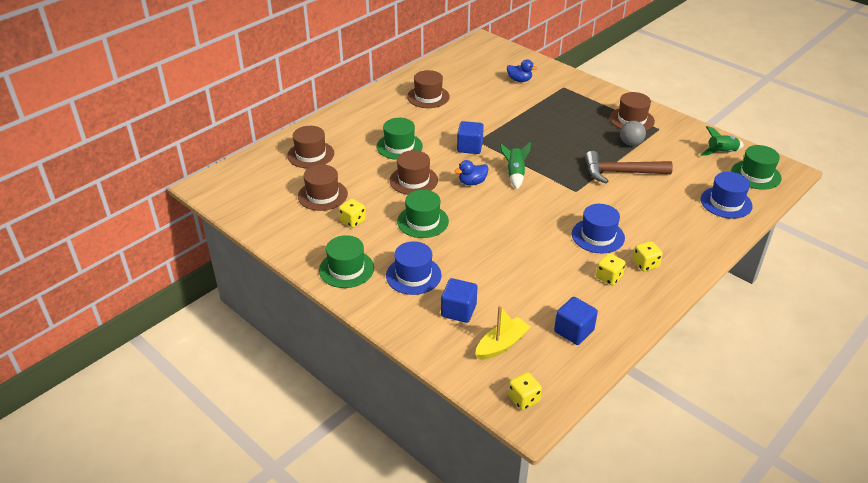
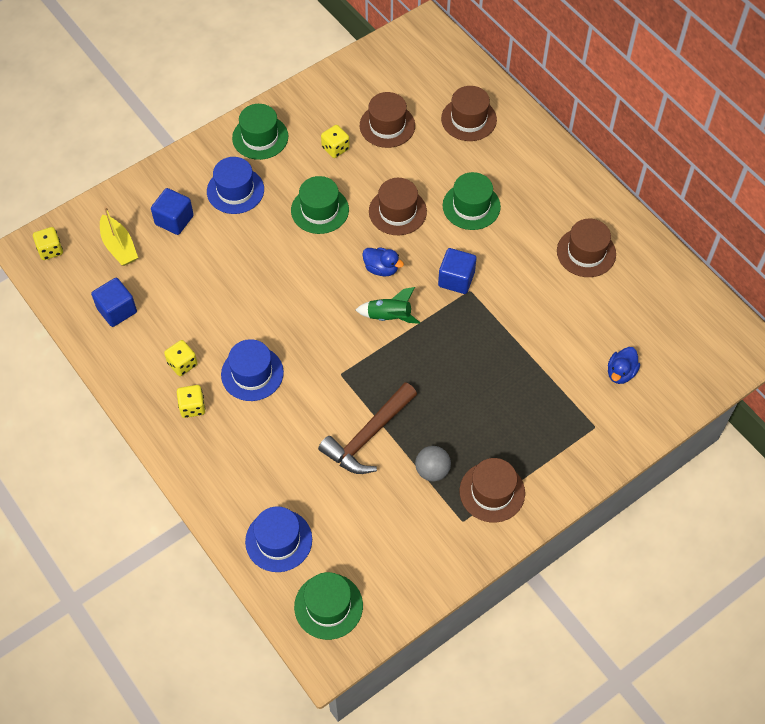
camera: 100 degrees right, 20 degrees up
blue duck [455,160,489,185] -> blue duck turned 135 degrees clockwise [362,247,404,276]
brown hammer [585,151,673,184] -> brown hammer turned 150 degrees counterclockwise [318,382,417,474]
green rocket [701,126,744,156] -> none

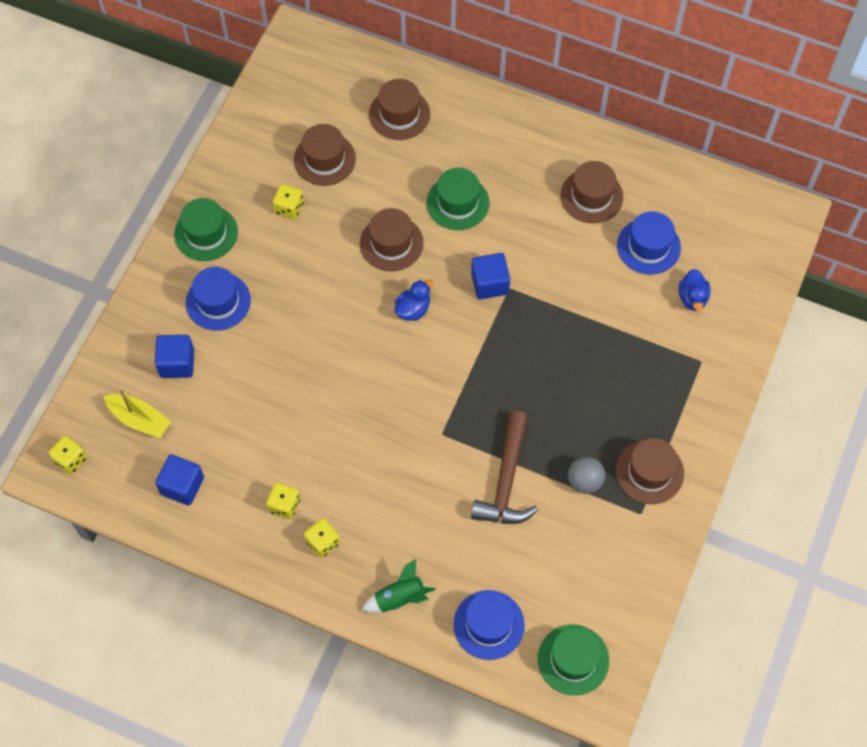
camera: 30 degrees left, 5 degrees up
blue hat [221,339,284,401] -> blue hat moved to [617,211,681,275]
green hat [291,176,349,234] -> none
green rocket [356,287,420,324] -> green rocket moved to [362,559,436,613]
blue duck [362,247,404,276] -> blue duck turned 45 degrees counterclockwise [395,279,433,321]

